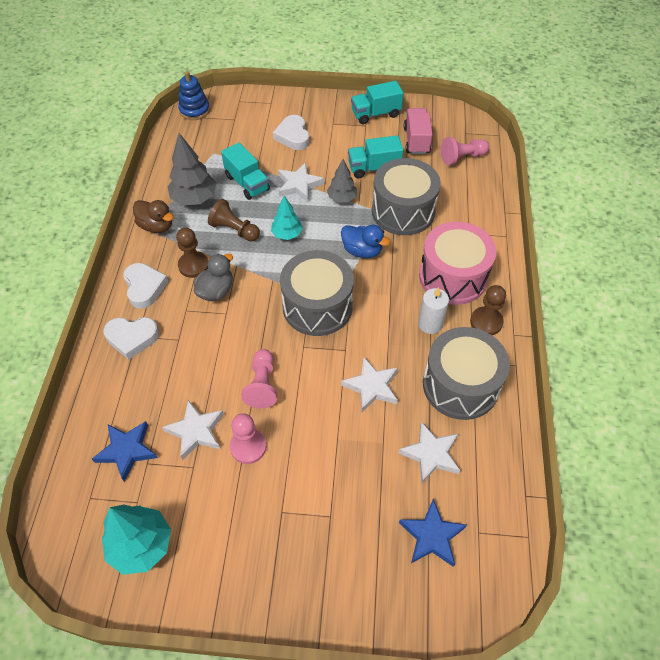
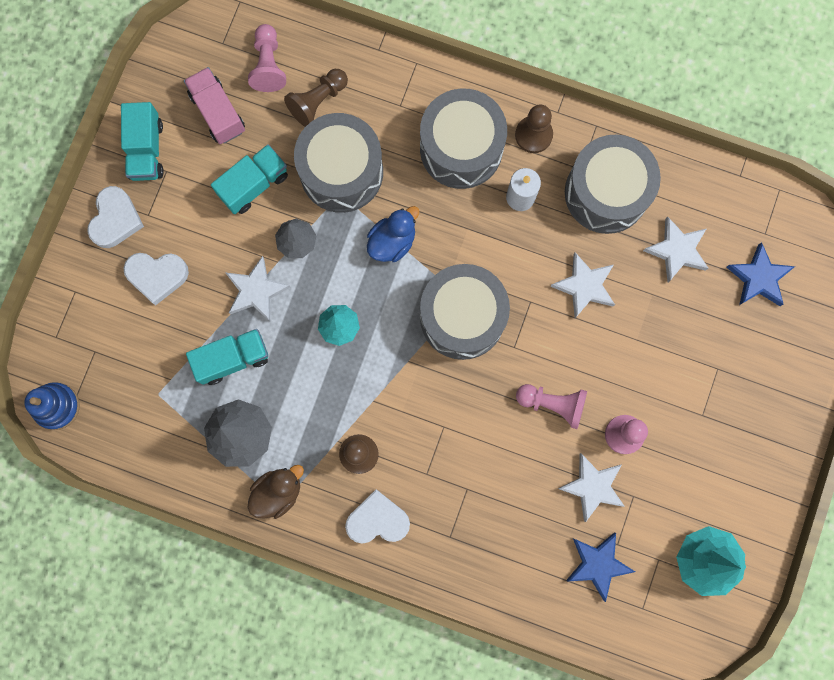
camera: 75 degrees left, 25 degrees up
white heart [103,317,159,360] -> white heart moved to [87,186,144,248]
grey duck [194,253,233,301] -> none
brown pawn [208,199,260,241] -> brown pawn moved to [284,69,348,127]
turquoise truck [348,135,403,178] -> turquoise truck turned 135 degrees counterclockwise [211,144,288,214]
pink truck [404,108,433,154] -> pink truck turned 45 degrees clockwise [184,67,245,144]
pink drum [419,222,496,305] -> grey drum [420,88,507,189]

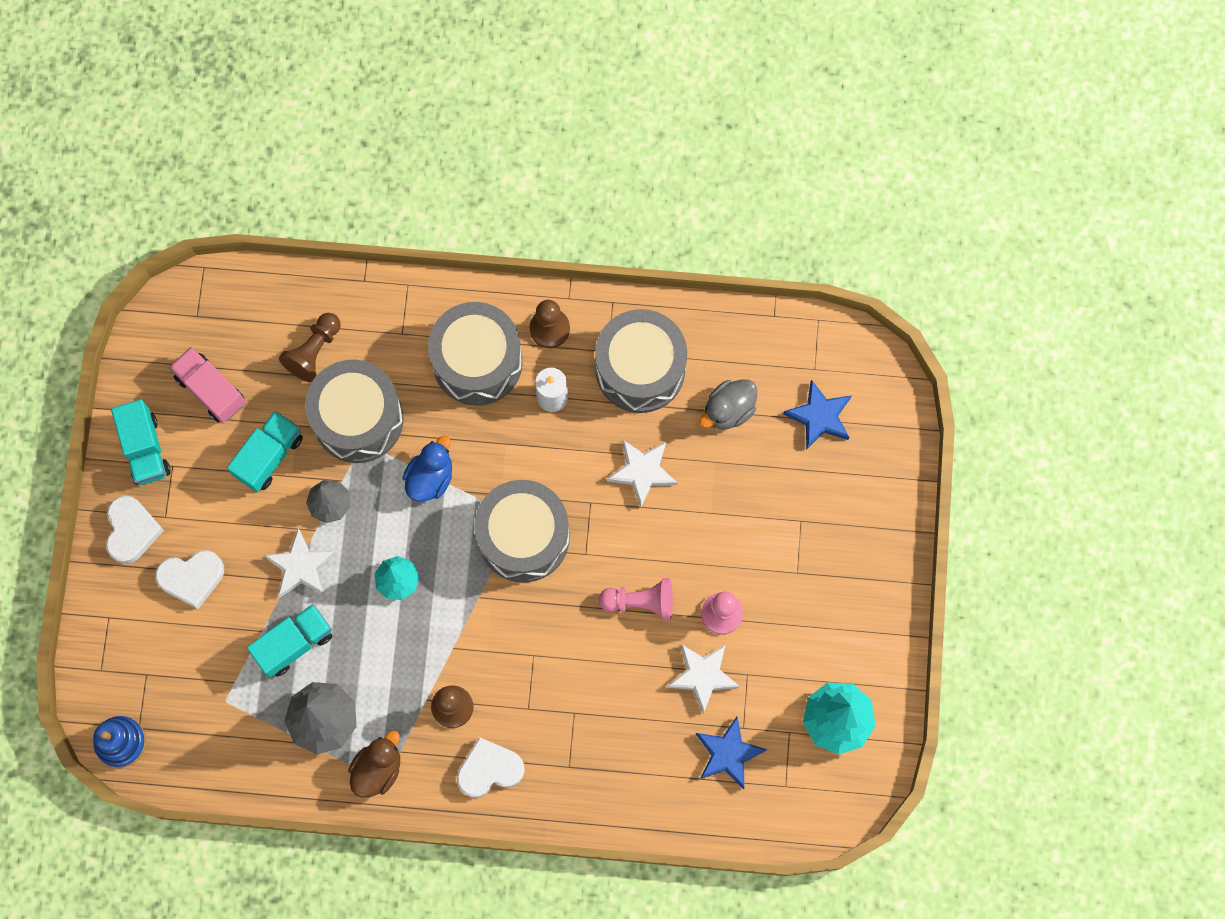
camera: 15 degrees left, 5 degrees down
pink pawn [248,24,286,92] -> none
white star [643,217,708,282] -> grey duck [700,379,757,430]

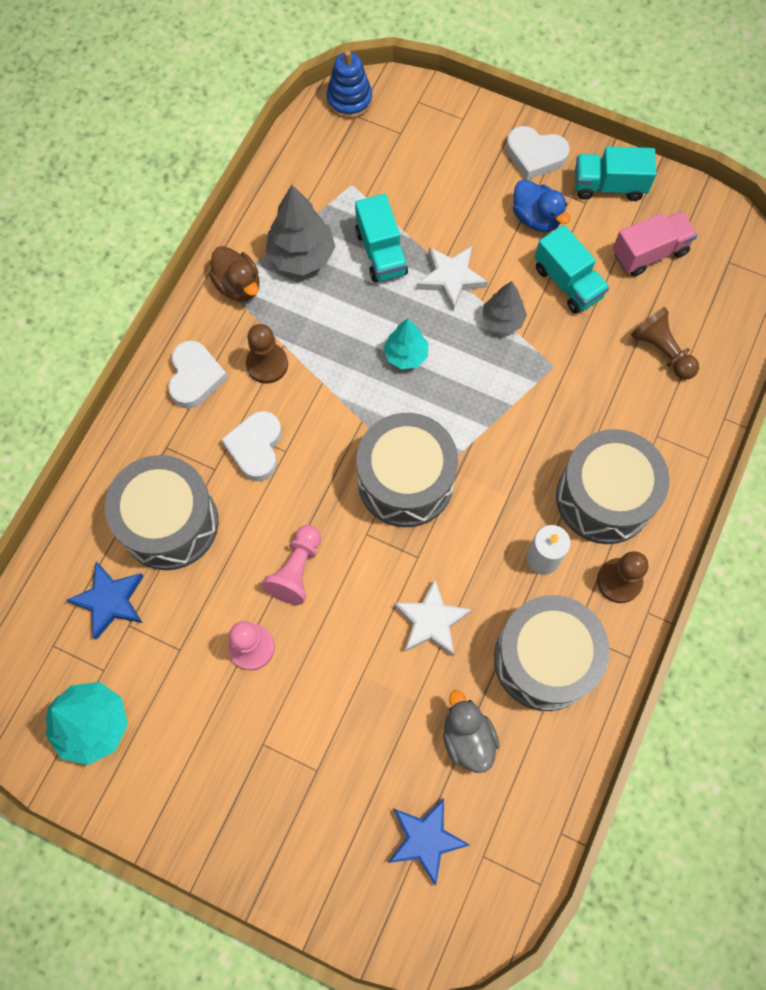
camera: 110 degrees right, 5 degrees down
white heart [155,550,224,609] -> white heart moved to [221,411,282,481]
grey drum [305,360,404,463] -> grey drum moved to [105,455,219,570]
blue duck [403,436,452,502] -> blue duck moved to [513,179,570,232]
white star [667,644,740,713] -> none

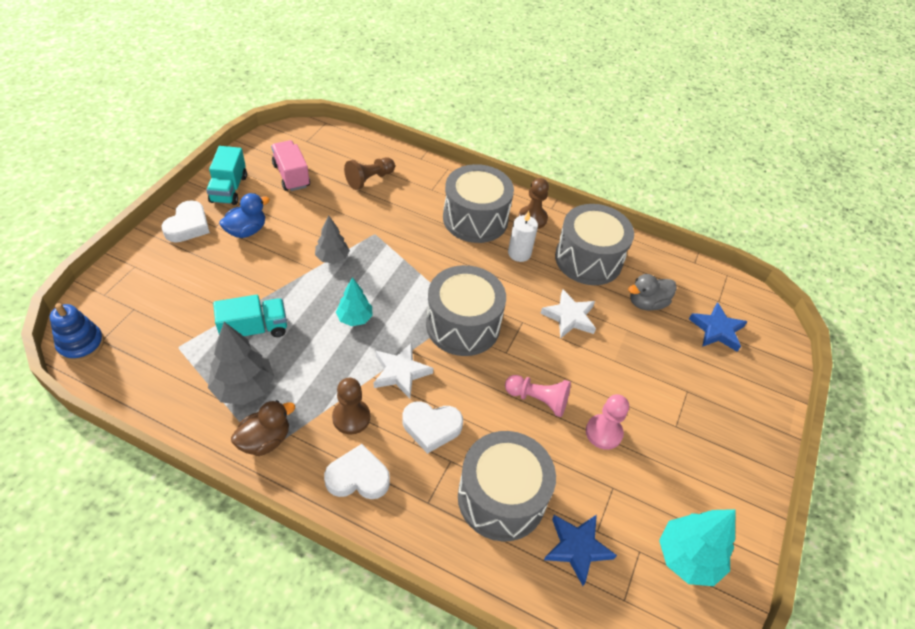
camera: 95 degrees left, 20 degrees down
white star [417,246,488,311] -> white star moved to [374,343,434,399]
turquoise truck [535,225,609,314] -> none

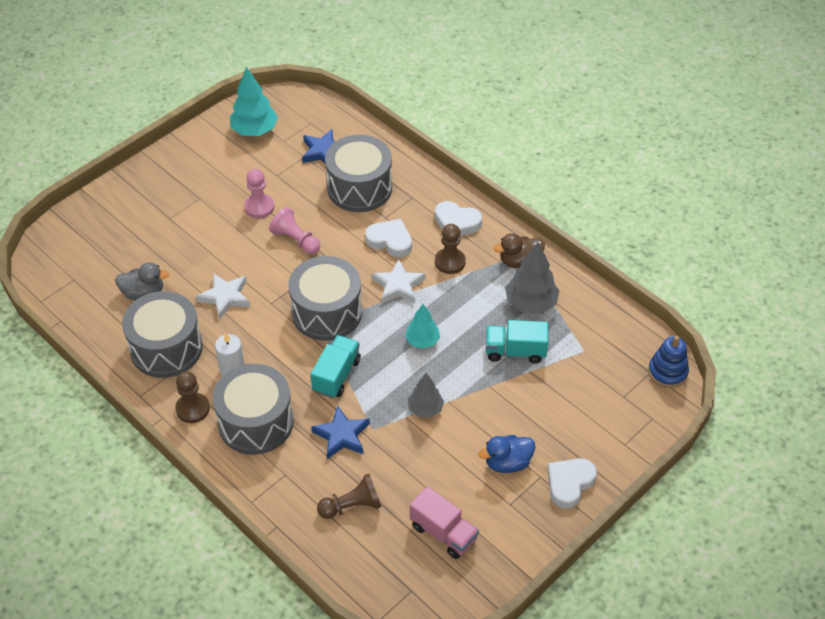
camera: 155 degrees left, 0 degrees up
turquoise truck [206,146,247,205] -> turquoise truck moved to [311,335,361,398]
pink truck [271,140,310,191] -> pink truck turned 45 degrees counterclockwise [410,486,479,559]
blue star [689,302,747,352] -> blue star moved to [311,406,370,459]

